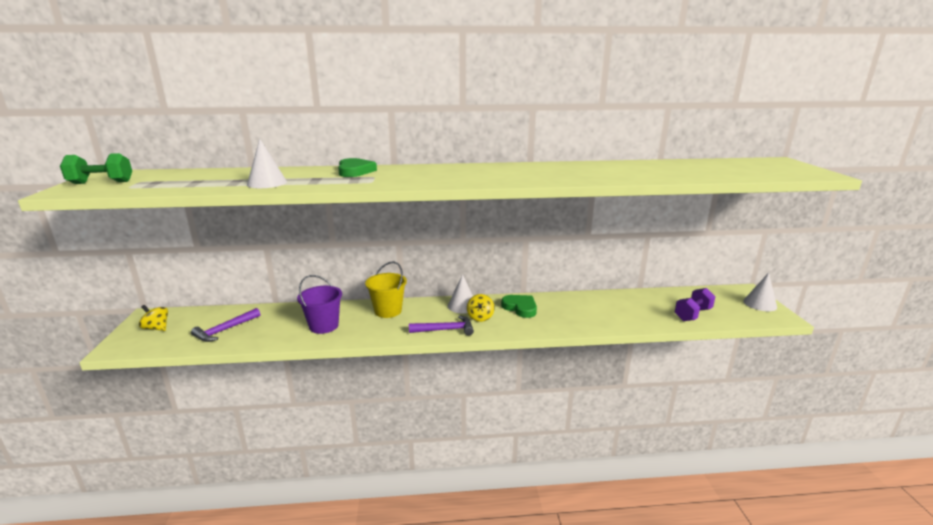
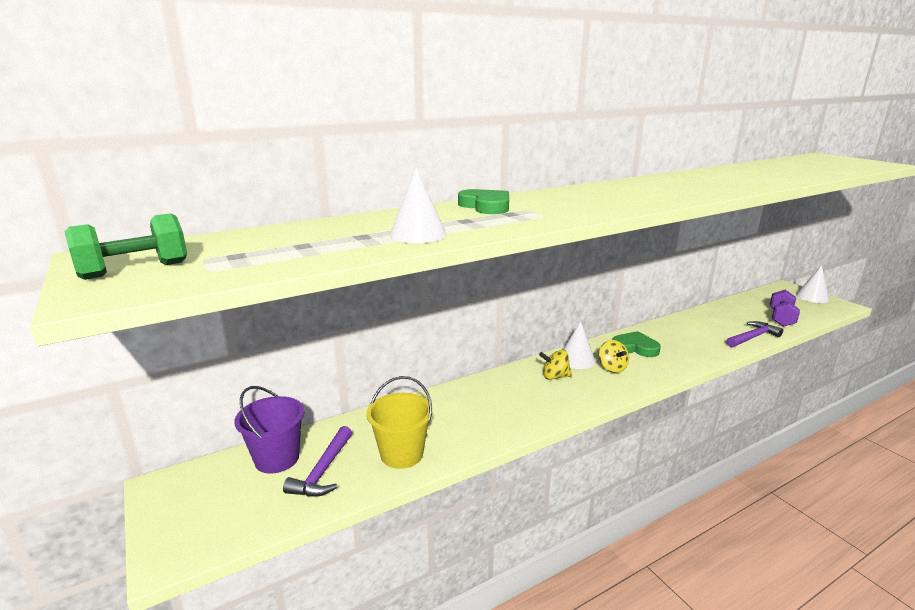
camera: 25 degrees left, 0 degrees up
yellow spinning top [139,305,168,331] -> yellow spinning top moved to [539,350,572,380]
purple bucket [297,275,342,334] -> purple bucket moved to [234,386,304,474]
yellow bucket [365,261,407,318] -> yellow bucket moved to [366,376,433,469]
purple hammer [409,315,474,336] -> purple hammer moved to [726,321,783,347]

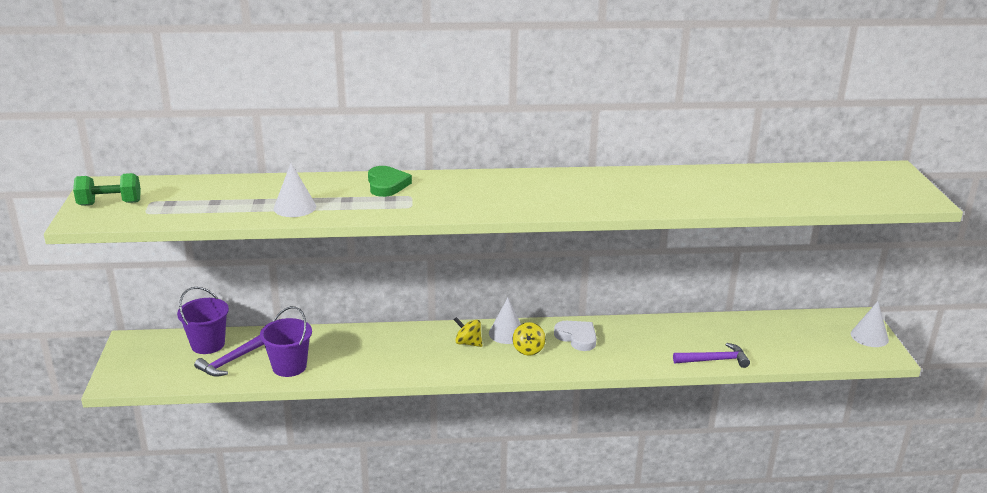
camera: 25 degrees right, 5 degrees up
yellow bucket [366,376,433,469] -> purple bucket [260,306,312,377]
green heart [612,331,661,357] -> white heart [554,321,597,351]
purple dumbbell [770,290,800,327] -> none

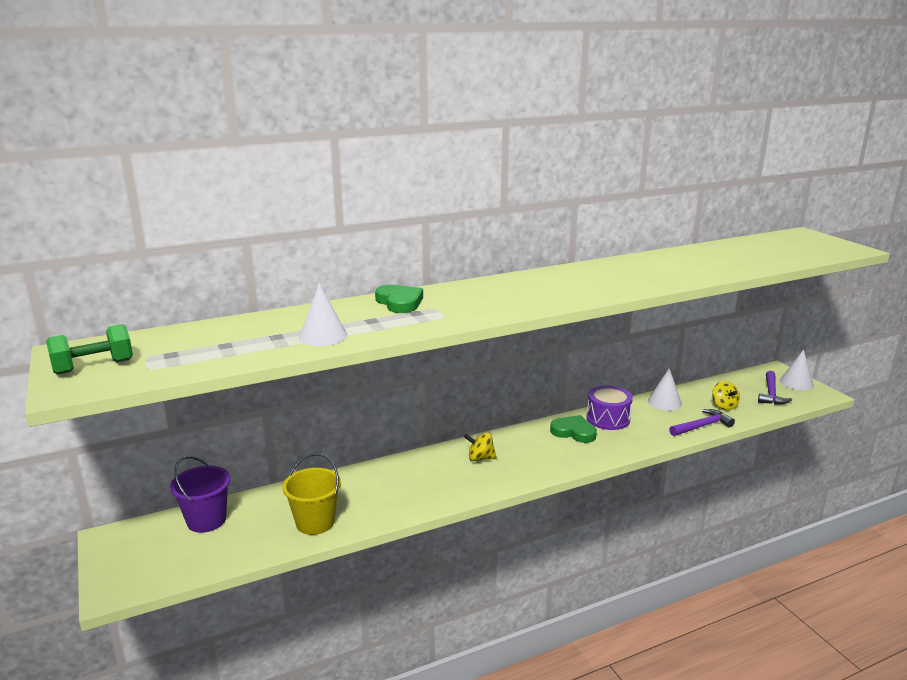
camera: 20 degrees left, 5 degrees down
purple hammer [194,335,264,377] -> purple hammer moved to [758,371,792,405]
purple bucket [260,306,312,377] -> yellow bucket [282,453,341,535]
white cone [489,298,521,344] -> white cone moved to [648,368,682,411]
yellow spinning top [513,322,546,356] -> yellow spinning top moved to [712,381,740,410]
white heart [554,321,597,351] -> green heart [550,415,597,443]
none -> purple drum [586,385,633,430]

